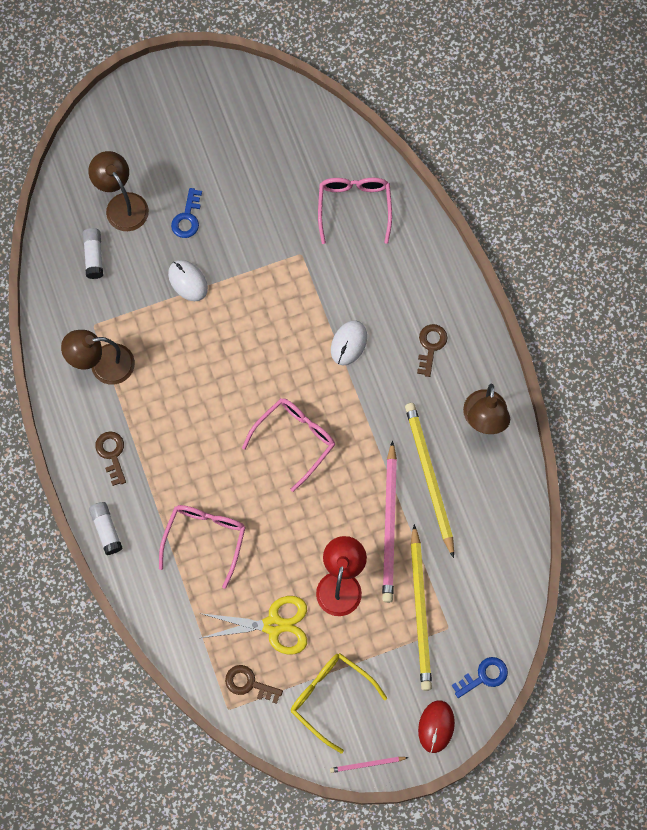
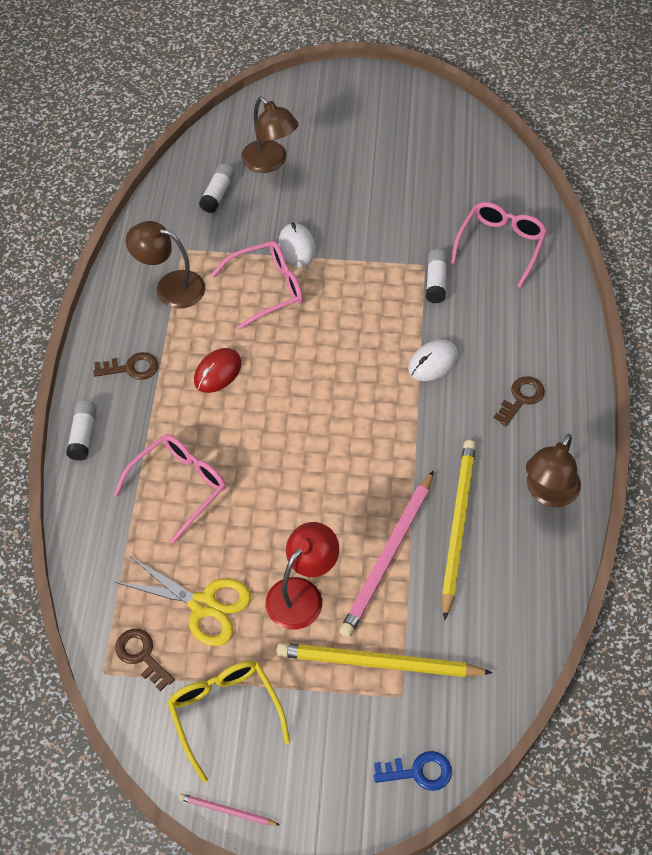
camera: 25 degrees right, 15 degrees down
brown lamp [88,151,149,231] -> brown lamp turned 150 degrees clockwise [241,97,299,173]
brown key [95,432,126,486] -> brown key turned 75 degrees clockwise [93,352,158,380]
blue key [171,188,202,238] -> none
pink glasses [242,398,335,492] -> pink glasses moved to [211,241,303,330]
yellow pencil [410,524,432,691] -> yellow pencil turned 75 degrees clockwise [277,643,493,677]
red mouse [418,700,455,753] -> red mouse moved to [194,348,242,393]
none -> white glue stick [426,249,448,303]

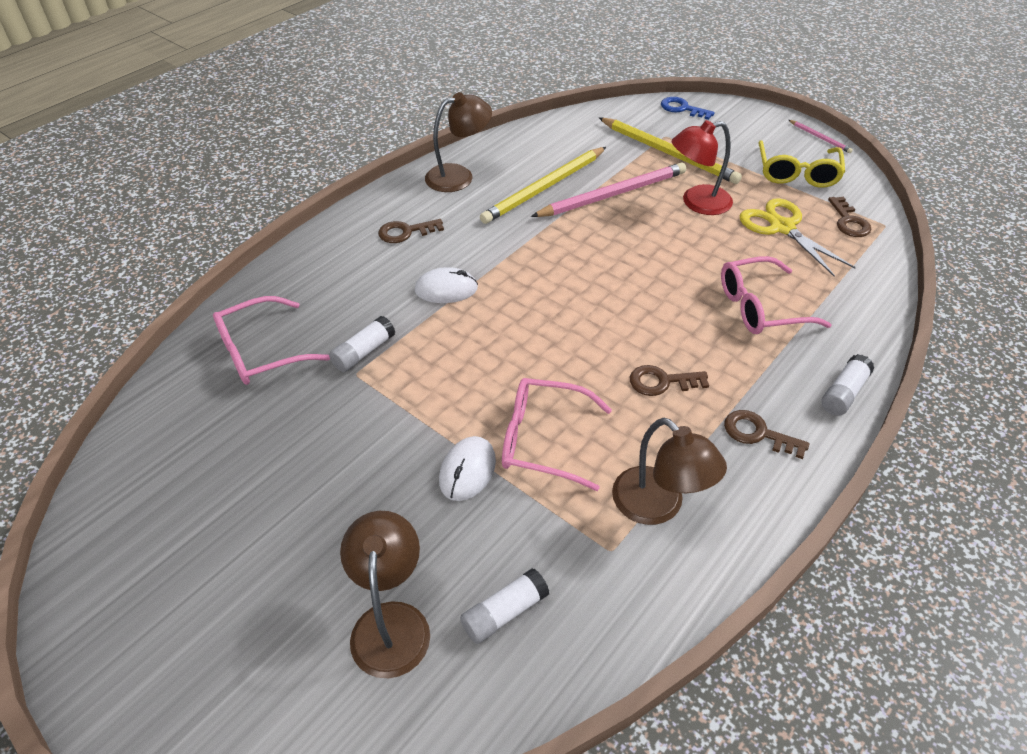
camera: 145 degrees left, 10 degrees down
red mouse [194,348,242,393] -> brown key [630,365,709,396]

